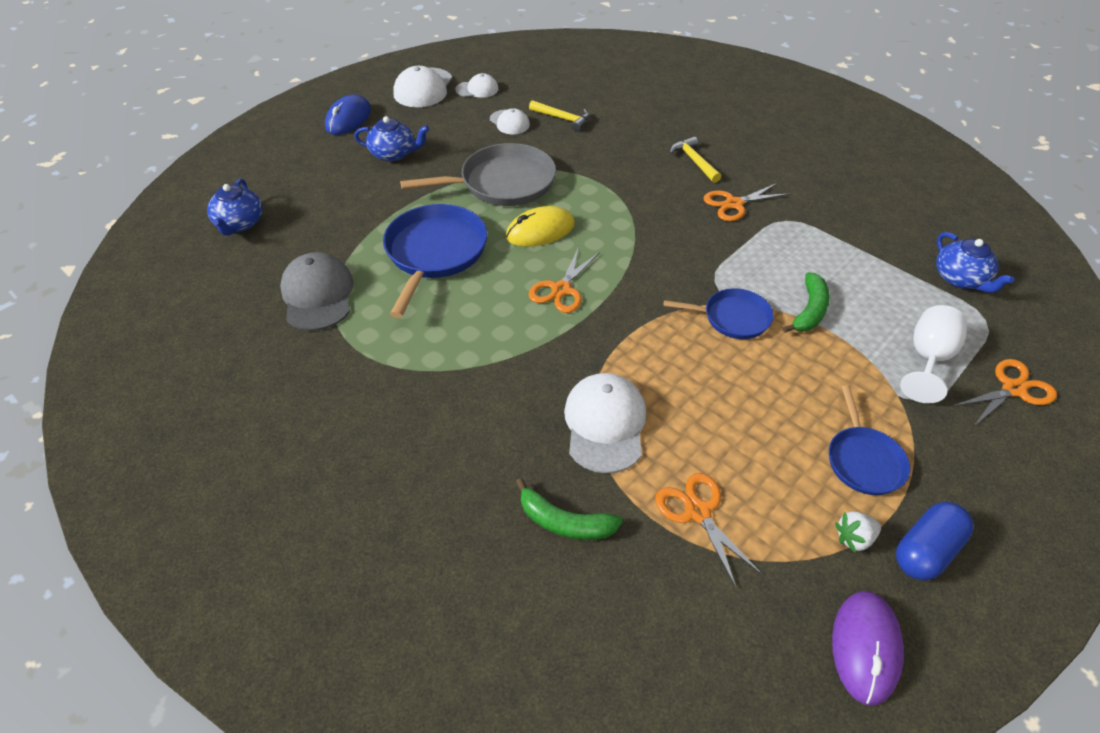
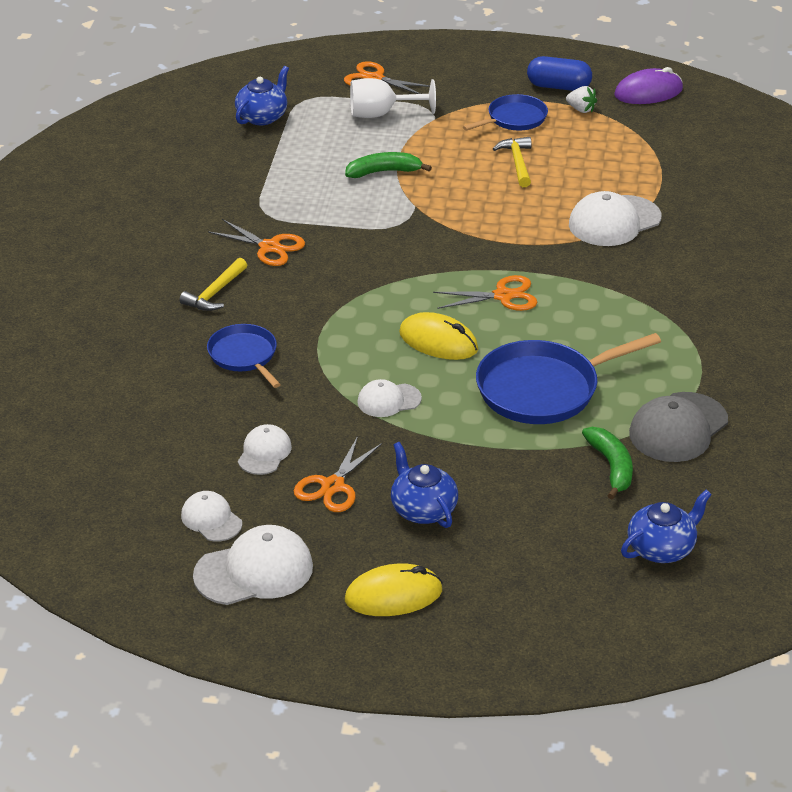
camera: 125 degrees left, 10 degrees down
blue mouse [325,94,371,135] -> yellow mouse [345,563,443,616]
grey pan [400,143,556,206] -> white cap [357,379,422,417]
green banana [516,478,622,540] -> green banana moved to [582,427,633,499]
yellow hammer [529,100,590,132] -> yellow hammer moved to [493,137,532,187]
orange scissors [655,473,763,589] -> orange scissors moved to [294,436,382,512]
blue pan [664,288,773,339] -> blue pan moved to [207,324,281,388]

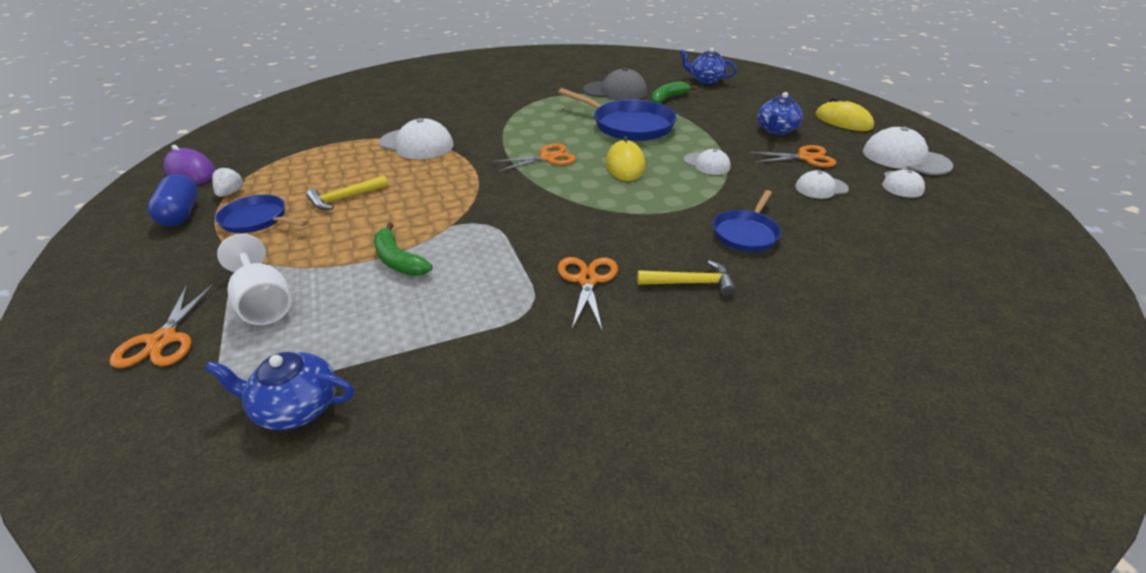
camera: 120 degrees left, 0 degrees up
orange scissors [433,275,537,311] -> orange scissors turned 105 degrees clockwise [492,144,576,172]

